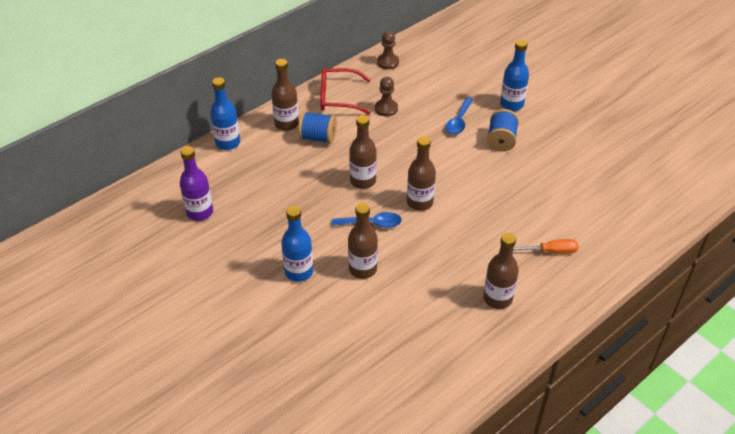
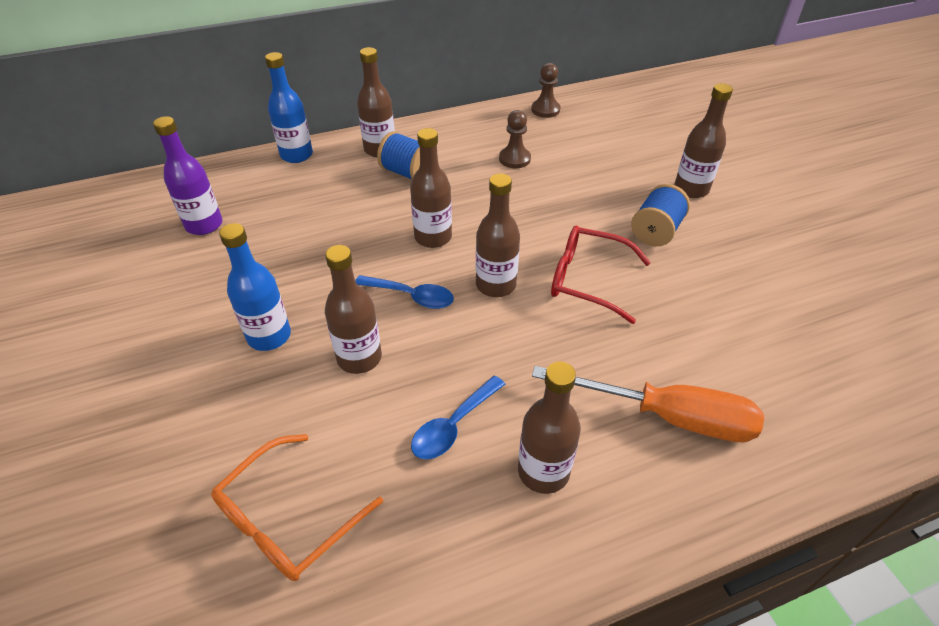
camera: 20 degrees right, 0 degrees up
red glasses [320,68,371,114] -> red glasses moved to [551,226,651,324]
blue spoon [446,97,473,135] -> blue spoon moved to [411,375,505,460]
blue bottle [500,40,529,111] -> brown bottle [675,83,733,198]
orange screwdriver [513,239,579,254] -> orange screwdriver [532,366,765,442], size x1.76
none -> orange glasses [211,434,383,581]

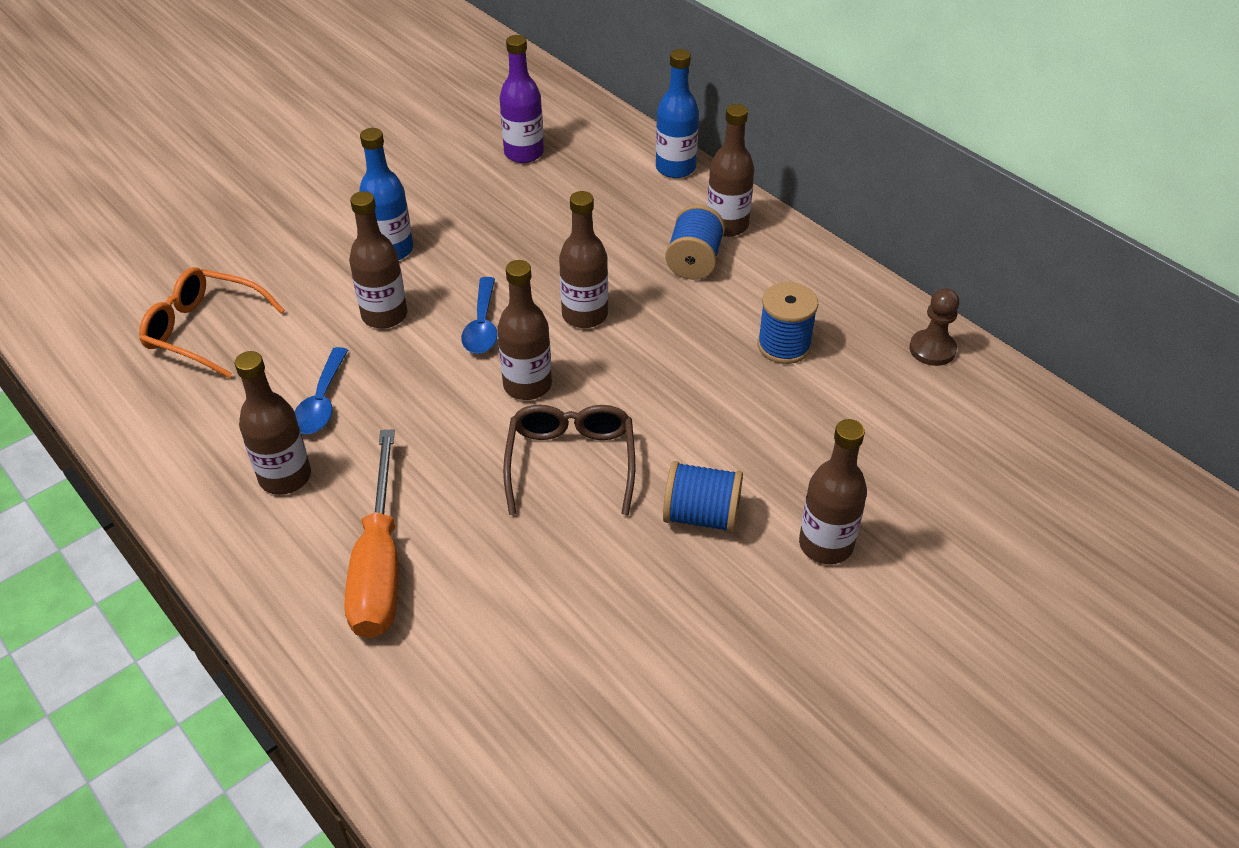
camera: 70 degrees right, 0 degrees up
blue spoon [411,375,505,460] -> blue spoon turned 105 degrees counterclockwise [294,347,348,434]
brown pawn [499,110,531,168] -> blue spool [757,282,818,364]
red glasses [551,226,651,324] -> brown glasses [503,405,635,515]

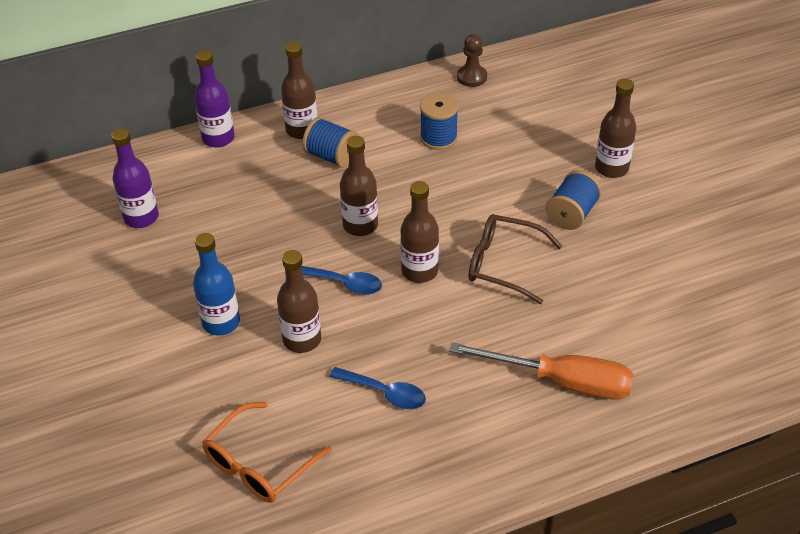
camera: 70 degrees left, 0 degrees up
brown bottle [235,351,311,495] -> none
blue bottle [656,49,699,178] -> purple bottle [194,50,235,148]

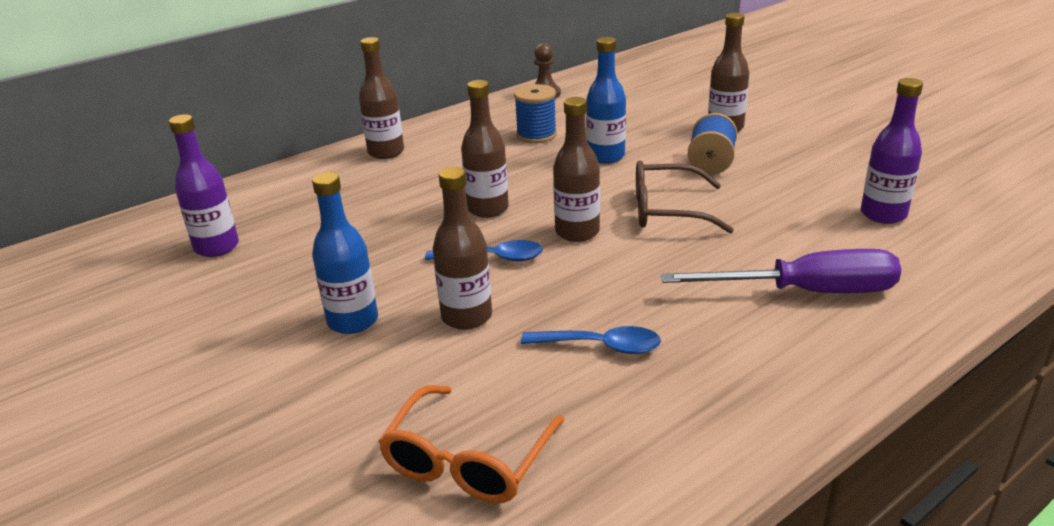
camera: 15 degrees left, 15 degrees down
purple bottle [194,50,235,148] -> purple bottle moved to [861,78,923,224]
blue spool [302,117,359,168] -> none
orange screwdriver [449,342,633,399] -> purple screwdriver [661,249,901,293]
none -> blue bottle [586,37,626,164]

